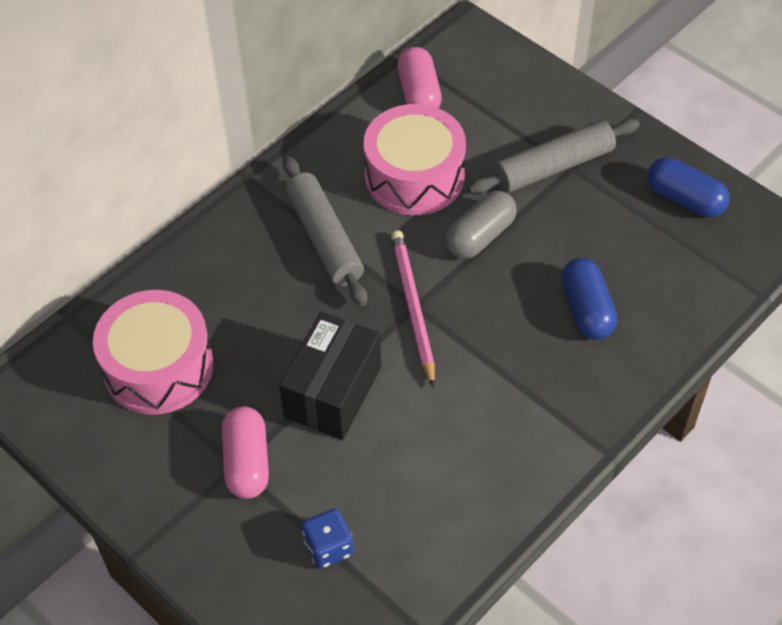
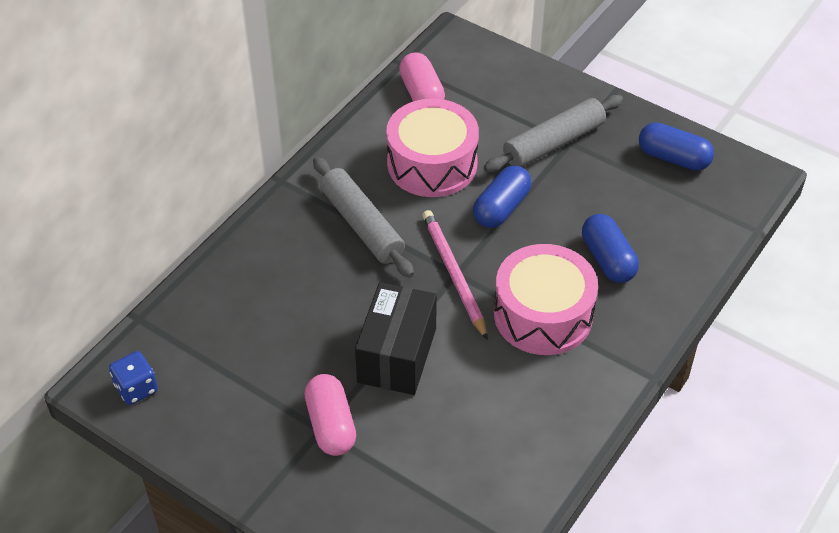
camera: 10 degrees left, 5 degrees down
pink drum [93,290,214,415] -> pink drum moved to [494,244,598,355]
blue dice [302,508,354,569] -> blue dice moved to [109,351,158,405]
grey capsule [445,190,517,259] -> blue capsule [473,165,532,228]

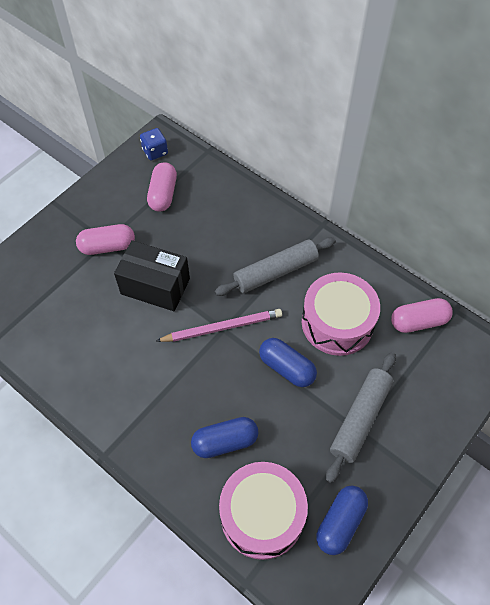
camera: 95 degrees right, 10 degrees up
grey rolling pin [484,95,623,173] -> grey rolling pin turned 60 degrees clockwise [326,352,396,483]
pink drum [494,244,598,355] -> pink drum moved to [219,462,308,560]
none -> pink capsule [147,162,177,212]

